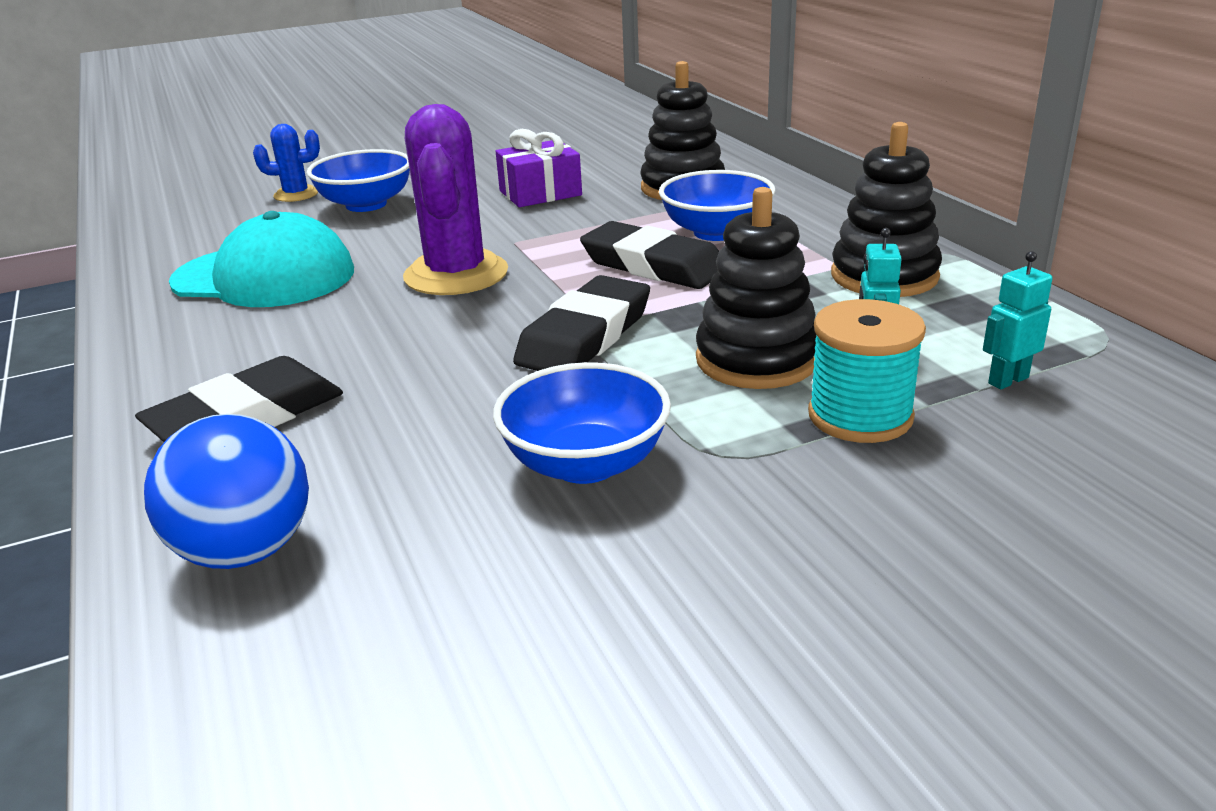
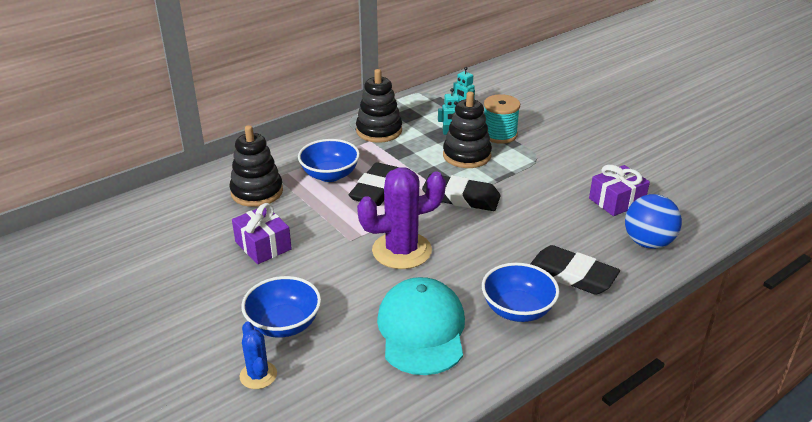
camera: 105 degrees left, 5 degrees up
blue bowl [493,362,671,484] -> blue bowl moved to [482,263,560,322]
none -> purple gift [589,165,650,216]

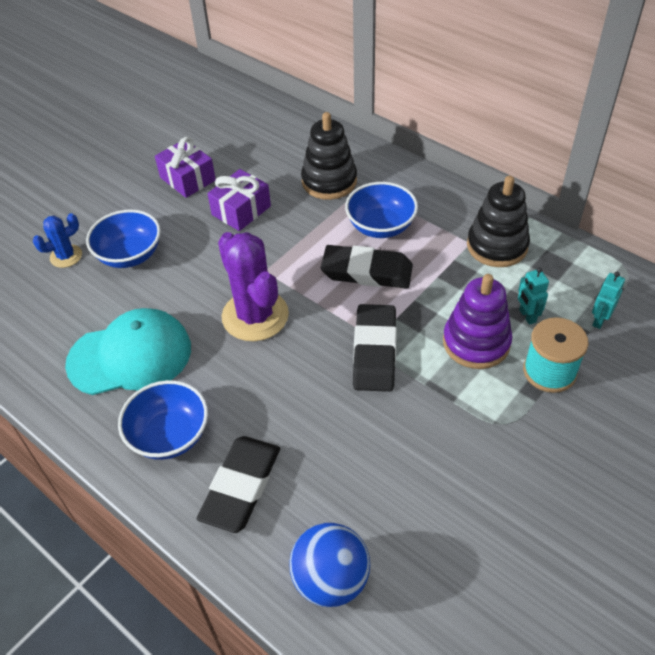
camera: 80 degrees right, 15 degrees up
black stacking toy [443,92,492,168] -> purple stacking toy [443,274,512,369]
purple gift [589,165,650,216] -> purple gift moved to [155,137,216,198]

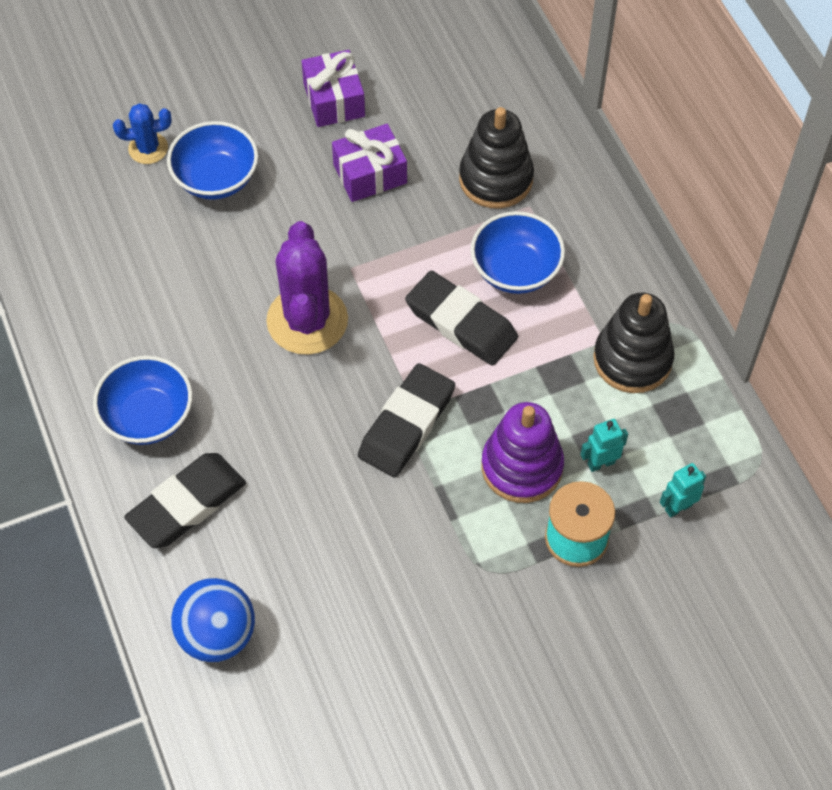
camera: 25 degrees right, 10 degrees up
turquoise cap [65,308,191,395] -> none
turquoise robot [518,267,549,325] -> turquoise robot turned 60 degrees clockwise [580,419,628,472]

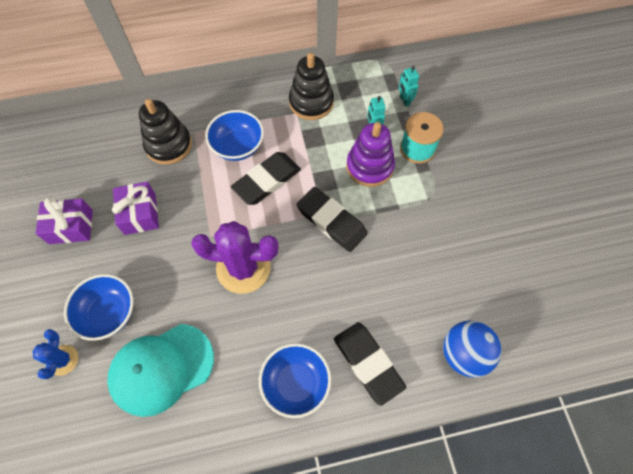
camera: 80 degrees left, 5 degrees up
none -> turquoise cap [107,324,214,417]

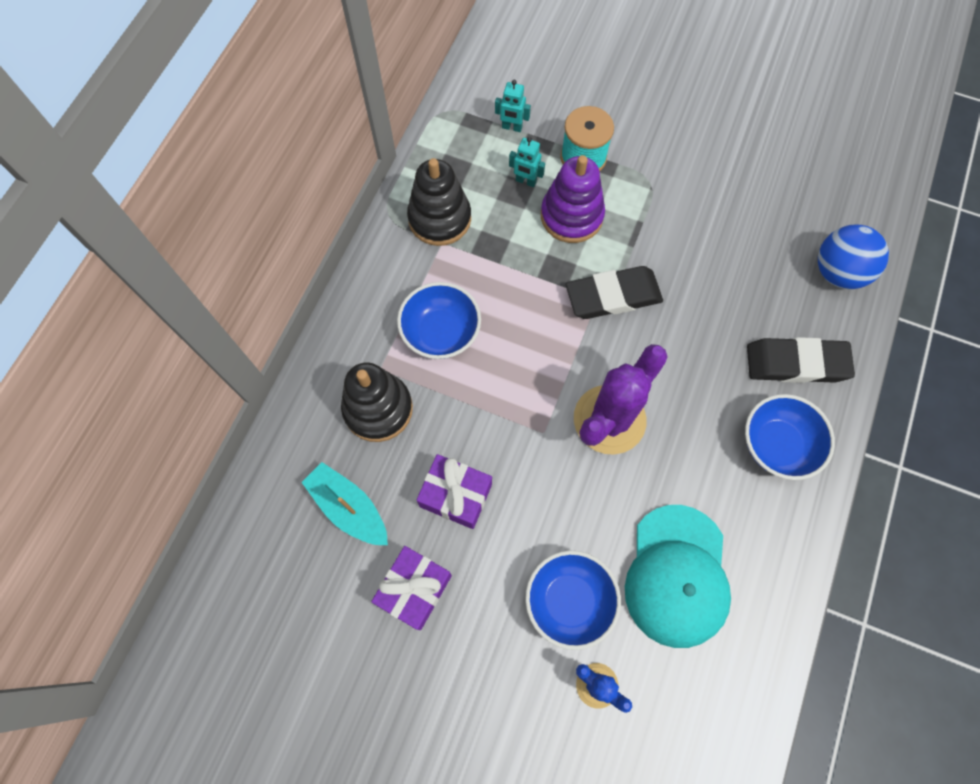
camera: 55 degrees left, 5 degrees up
black eraser [231,152,301,205] -> none
none -> turquoise boat [301,462,388,545]

